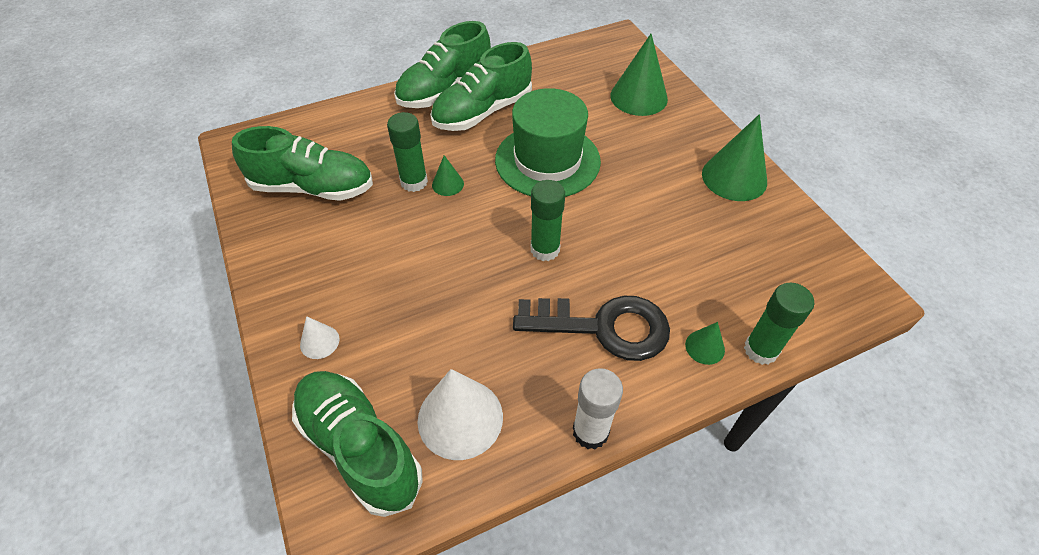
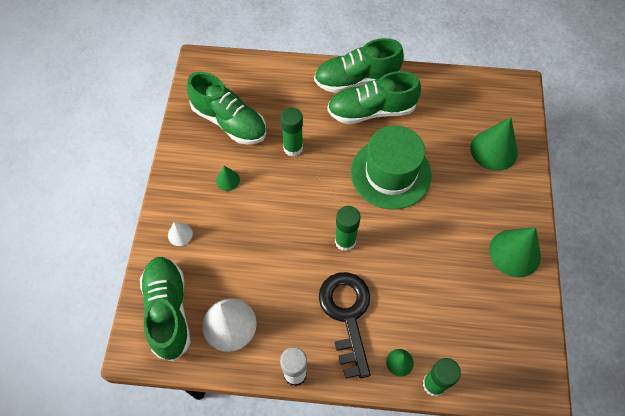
camera: 30 degrees right, 10 degrees up
green cone [432,155,464,196] -> green cone moved to [216,166,240,191]
black key [513,296,670,361] -> black key turned 135 degrees counterclockwise [319,272,370,379]

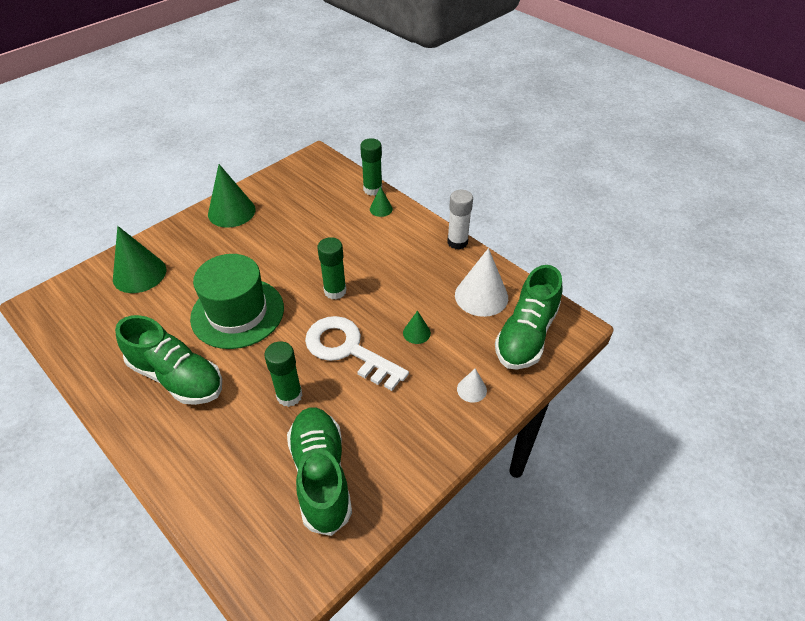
camera: 140 degrees left, 15 degrees down
green cone [216,166,240,191] -> green cone moved to [403,311,431,344]
green shoe [314,38,404,93] -> none
black key [319,272,370,379] -> none
none -> white key [305,316,409,391]

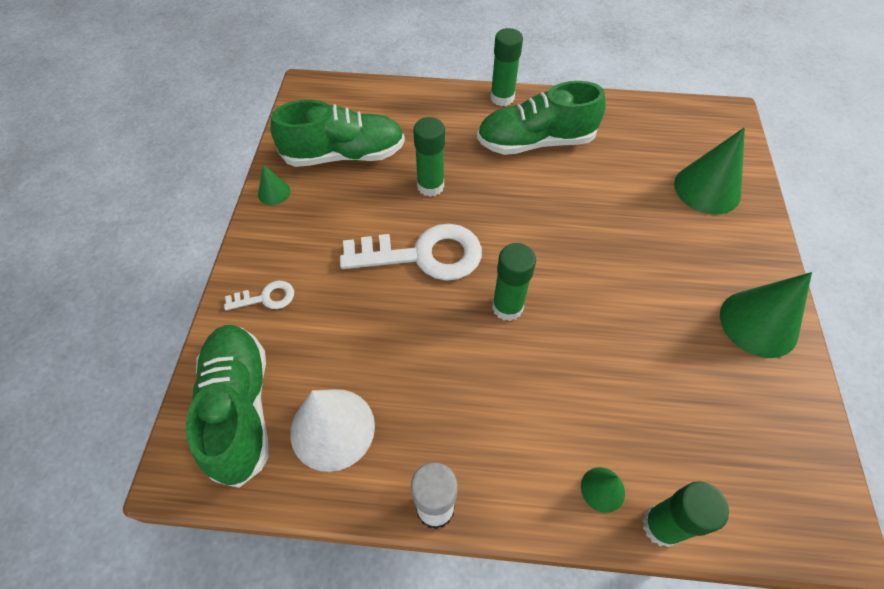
camera: 140 degrees right, 10 degrees up
green hat [190,254,284,349] -> none
green shoe [287,407,352,536] -> green shoe turned 45 degrees counterclockwise [270,100,405,167]
green cone [403,311,431,344] -> green cone moved to [258,165,290,205]
white cone [457,368,487,403] -> white key [224,281,294,310]
none -> green glue stick [490,28,523,106]

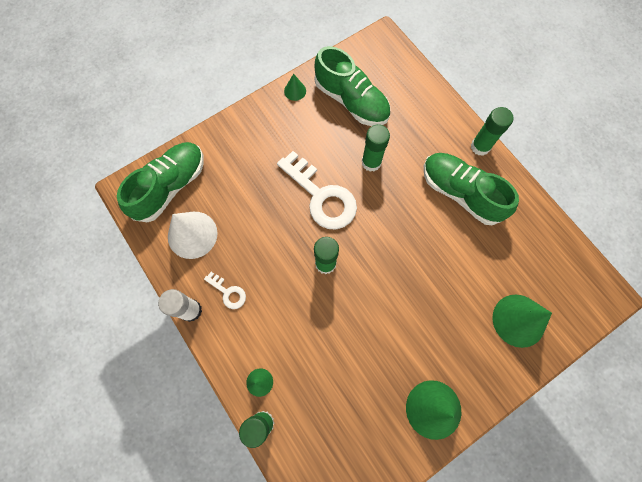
camera: 50 degrees right, 15 degrees up
white key [224,281,294,310] -> white key moved to [204,272,246,309]

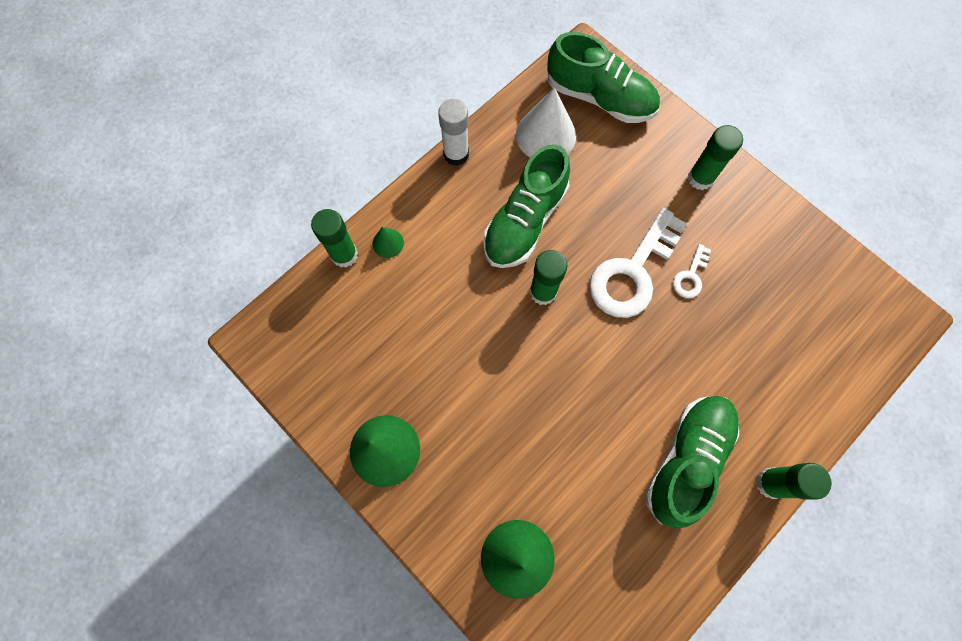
camera: 80 degrees right, 0 degrees up
white key [204,272,246,309] -> white key moved to [673,244,711,298]
green cone [284,74,306,101] -> none
green shoe [314,46,390,126] -> green shoe moved to [483,144,570,268]
green glue stick [362,124,390,172] -> green glue stick moved to [688,125,743,190]

